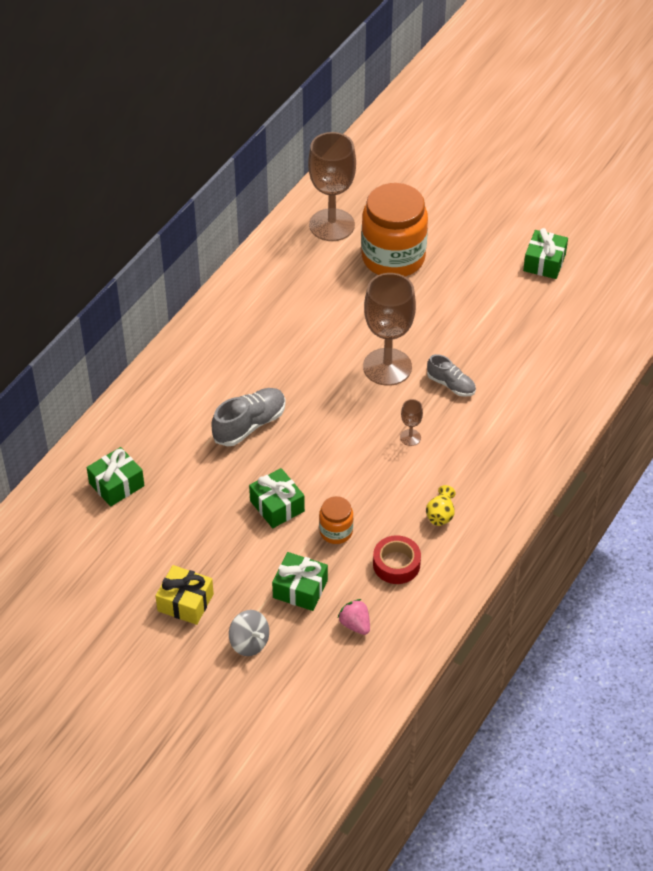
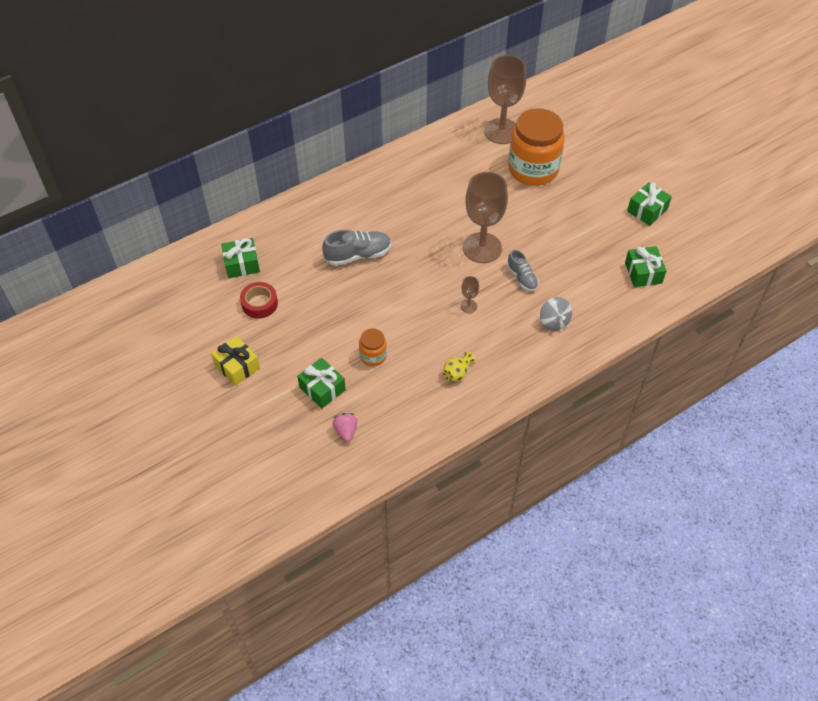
camera: 25 degrees right, 5 degrees up
grey spinning top [229,610,269,656] -> grey spinning top moved to [540,297,572,331]
green gift [249,468,305,528] -> green gift moved to [625,246,667,287]
red tape [373,535,421,584] -> red tape moved to [240,282,278,319]

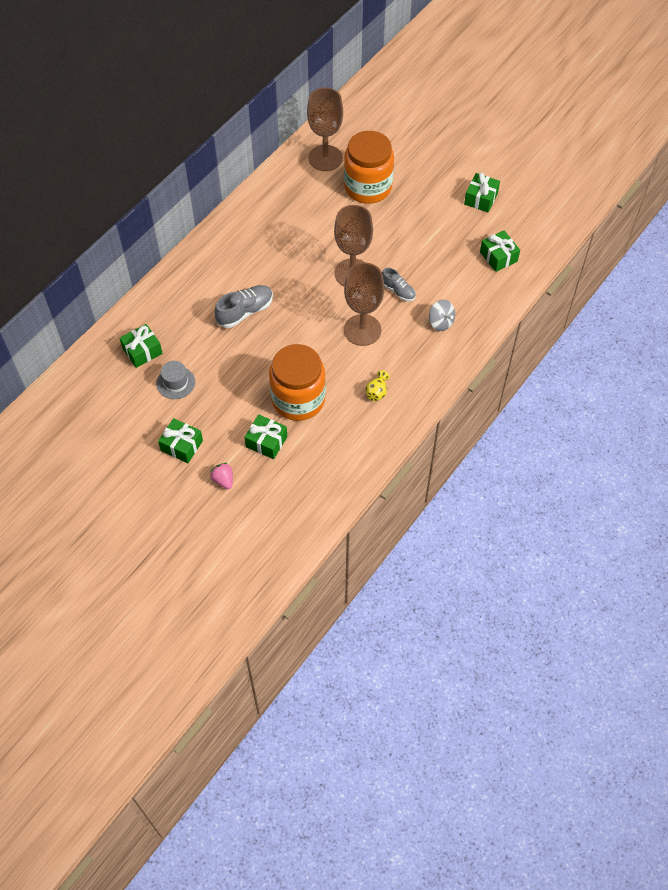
camera: 20 degrees left, 5 degrees up
yellow gift [211,336,260,386] -> green gift [158,418,203,463]
red tape [240,282,278,319] -> grey hat [156,361,195,399]
pink strawberry [332,413,357,442] -> pink strawberry moved to [210,463,233,489]
orange jar [359,328,387,366] -> orange jar [269,344,326,421], size x2.18
brown goblet [460,276,479,313] -> brown goblet [344,263,384,346], size x2.40

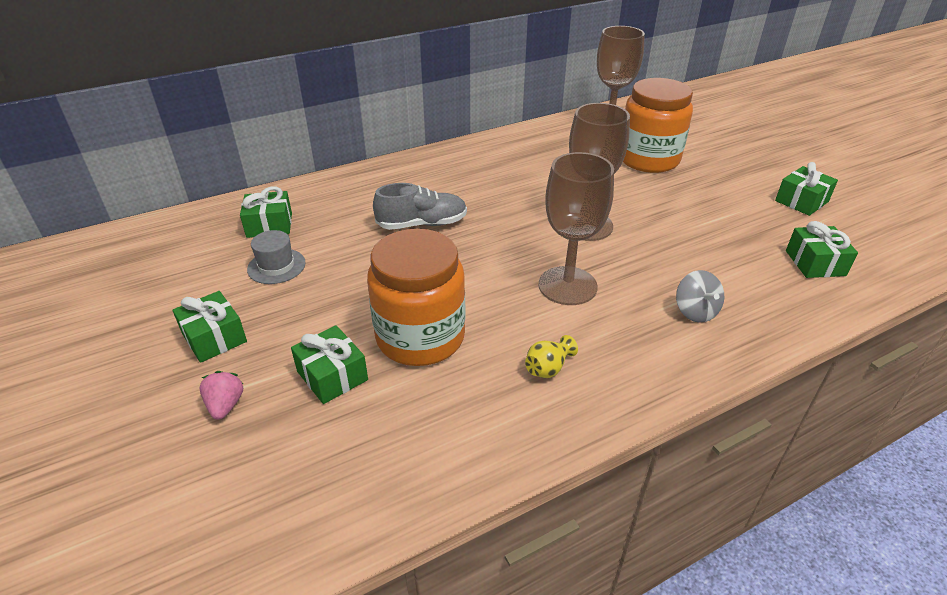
camera: 25 degrees right, 20 degrees down
grey shoe [382,267,416,301] -> none

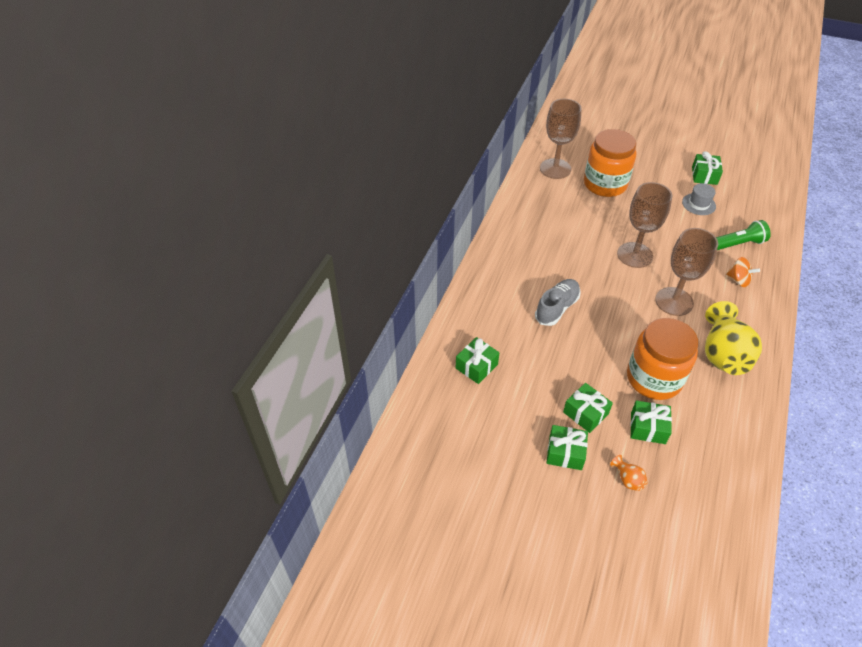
camera: 40 degrees left, 10 degrees up
pink strawberry [199,371,243,420] -> orange vase [610,455,648,491]
grey hat [247,230,306,284] -> grey hat moved to [682,183,716,215]
yellow vase [525,335,578,378] -> yellow vase [705,301,762,375], size x2.36
grey spinning top [676,270,724,323] -> orange spinning top [726,257,760,287]
green gift [786,221,858,278] -> green gift moved to [563,383,613,433]
none -> green flashlight [716,220,771,250]

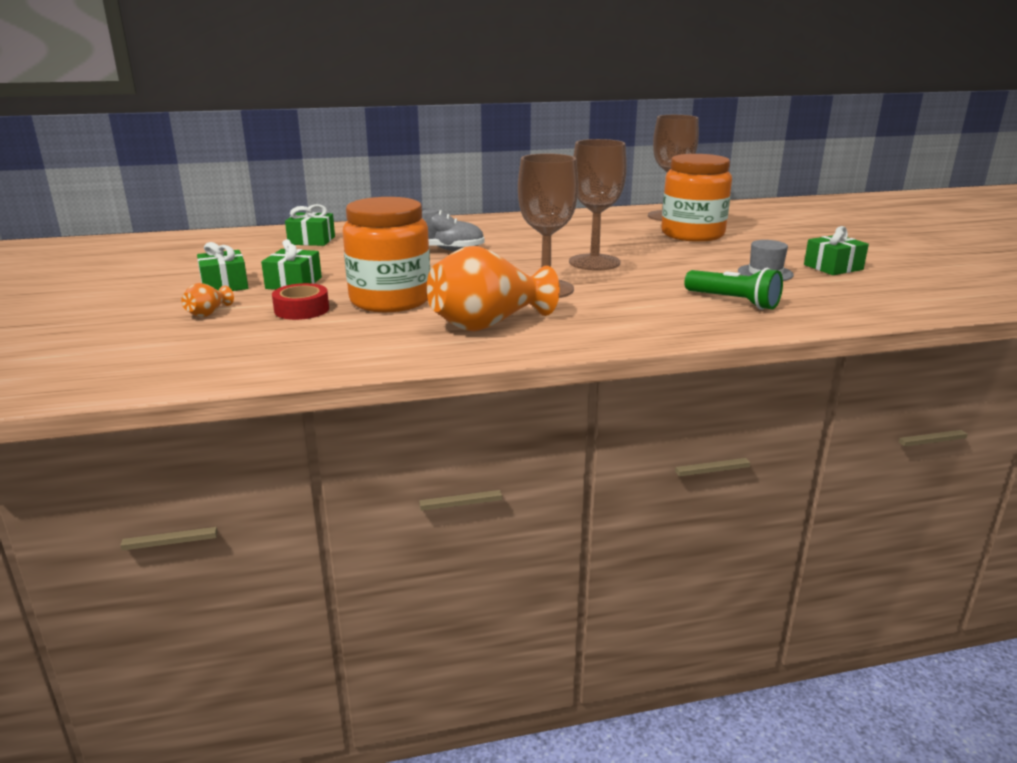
camera: 55 degrees right, 25 degrees down
green gift [630,401,672,444] -> red tape [272,283,329,320]
yellow vase [705,301,762,375] -> orange vase [427,246,560,332]
orange spinning top [726,257,760,287] -> none

